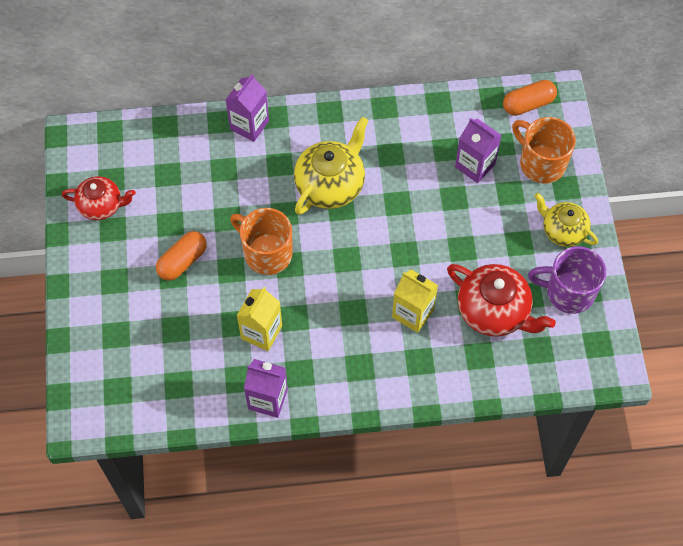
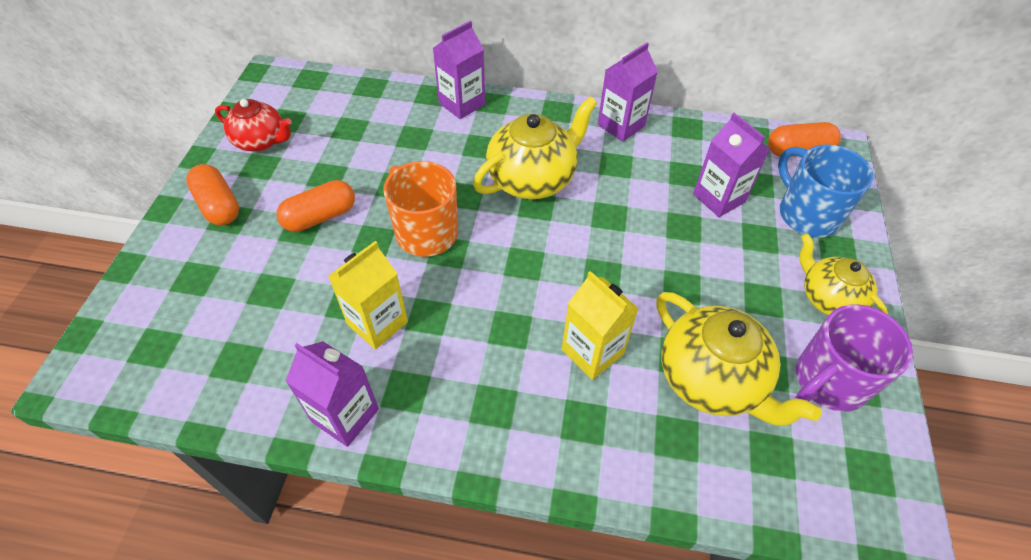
camera: 15 degrees right, 10 degrees down
red teapot [447,264,556,336] -> yellow teapot [656,292,822,426]
orange mug [512,117,576,183] -> blue mug [778,144,874,237]
purple mug [528,246,606,314] -> purple mug turned 60 degrees counterclockwise [795,304,913,412]
none -> orange capsule [186,164,239,226]
none -> purple carton [598,42,658,142]

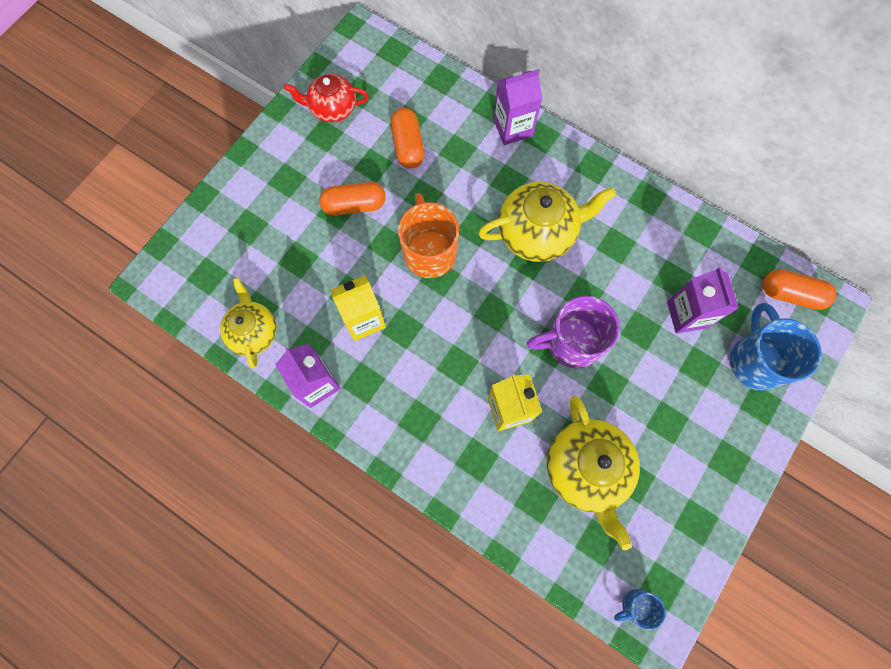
camera: 25 degrees right, 20 degrees up
orange capsule [186,164,239,226] -> orange capsule moved to [391,108,425,169]
red teapot [215,99,292,151] -> red teapot turned 135 degrees clockwise [284,74,369,122]
purple carton [598,42,658,142] -> none
purple mug [795,304,913,412] -> purple mug moved to [527,296,620,369]
yellow teapot [799,234,888,315] -> yellow teapot moved to [220,277,277,369]
none -> blue mug [614,589,666,630]

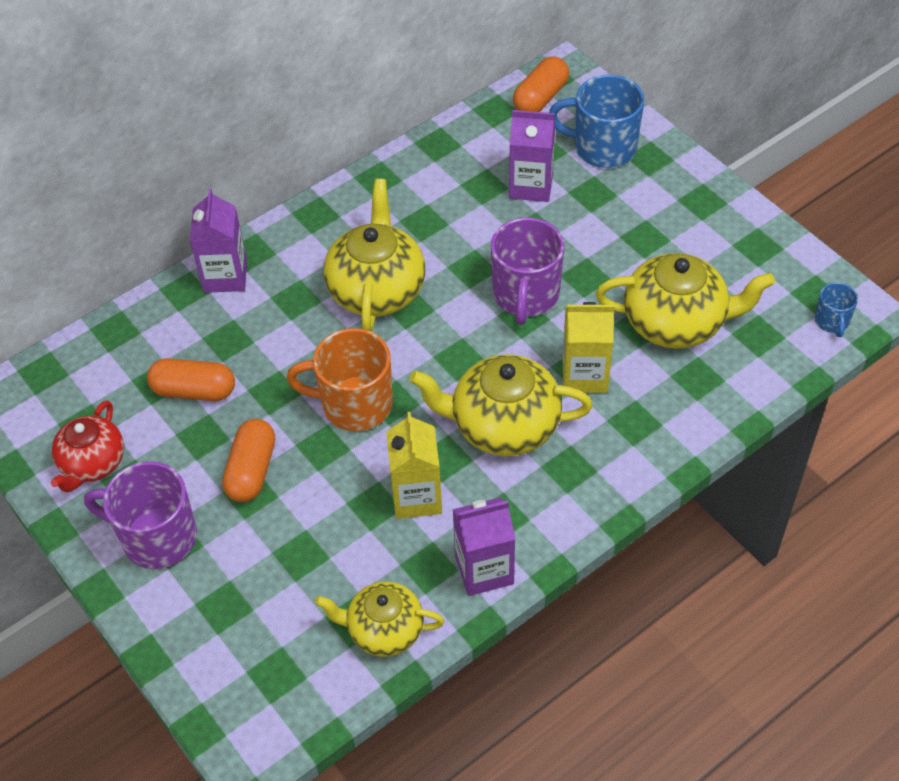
camera: 70 degrees left, 20 degrees down
none -> purple mug [84,461,197,569]
none -> yellow teapot [409,354,593,456]

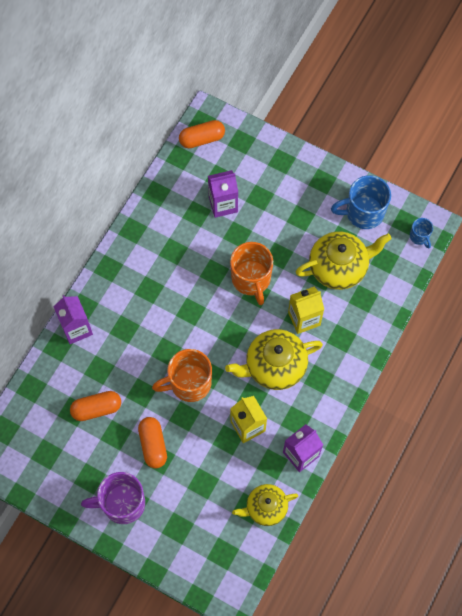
camera: 25 degrees left, 15 degrees up
red teapot [51,400,124,493] -> none
yellow teapot [324,179,425,331] -> none
purple mug [491,218,564,325] -> orange mug [230,242,273,305]
orange capsule [513,56,569,112] -> orange capsule turned 60 degrees clockwise [179,120,225,148]
blue mug [549,75,644,168] -> blue mug moved to [331,175,391,229]

